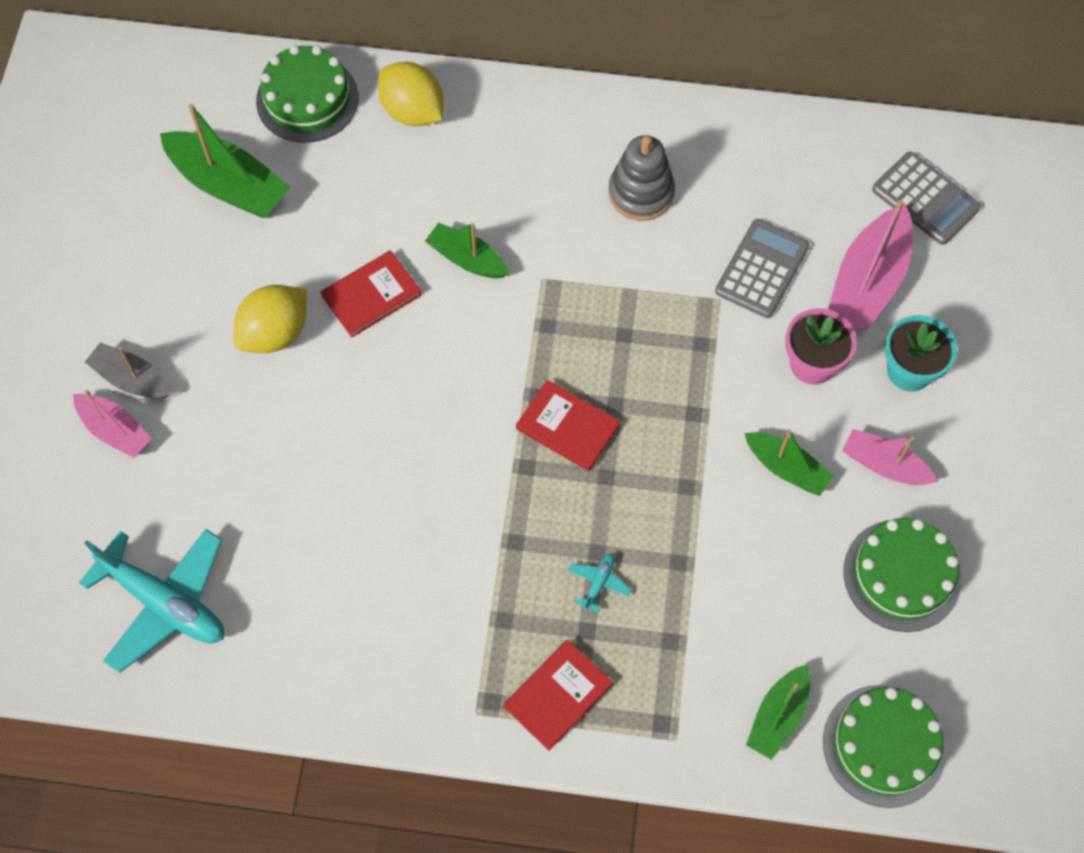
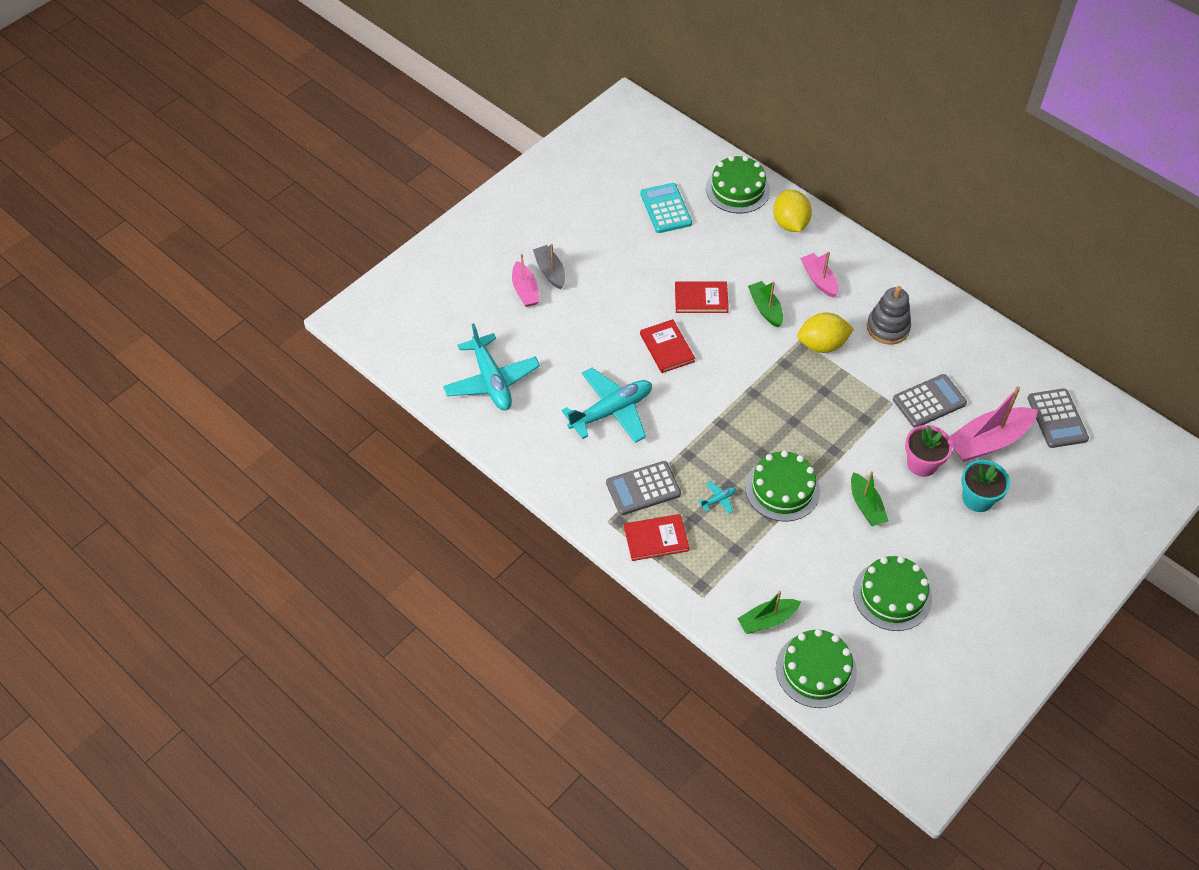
camera: 35 degrees right, 10 degrees down
green boat [160,104,290,219] -> turquoise calculator [640,183,692,233]
yellow lemon [233,285,307,353] -> yellow lemon moved to [797,312,854,353]
red book [516,380,620,471] -> red book moved to [640,319,695,373]
pink boat [843,429,938,485] -> pink boat moved to [800,252,838,298]
none -> turquoise plane [562,368,652,443]
none -> grey calculator [606,461,681,515]
none -> green cake [745,450,820,522]

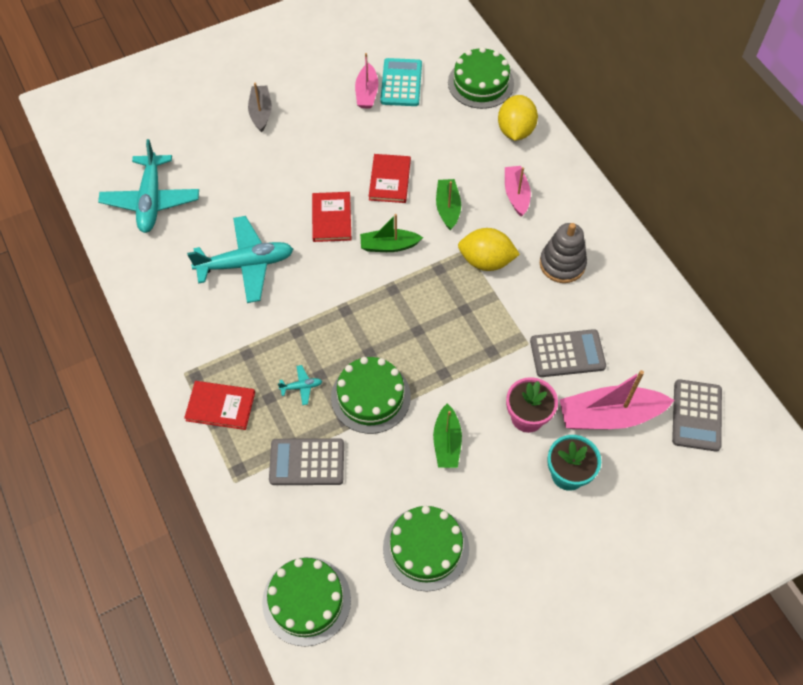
camera: 20 degrees right, 5 degrees up
pink boat [512,254,540,307] -> pink boat moved to [355,53,379,109]
grey calculator [606,461,681,515] -> grey calculator moved to [269,438,344,485]
red book [675,281,729,313] -> red book turned 75 degrees clockwise [369,154,411,203]
green boat [737,591,801,634] -> green boat moved to [360,214,423,252]

